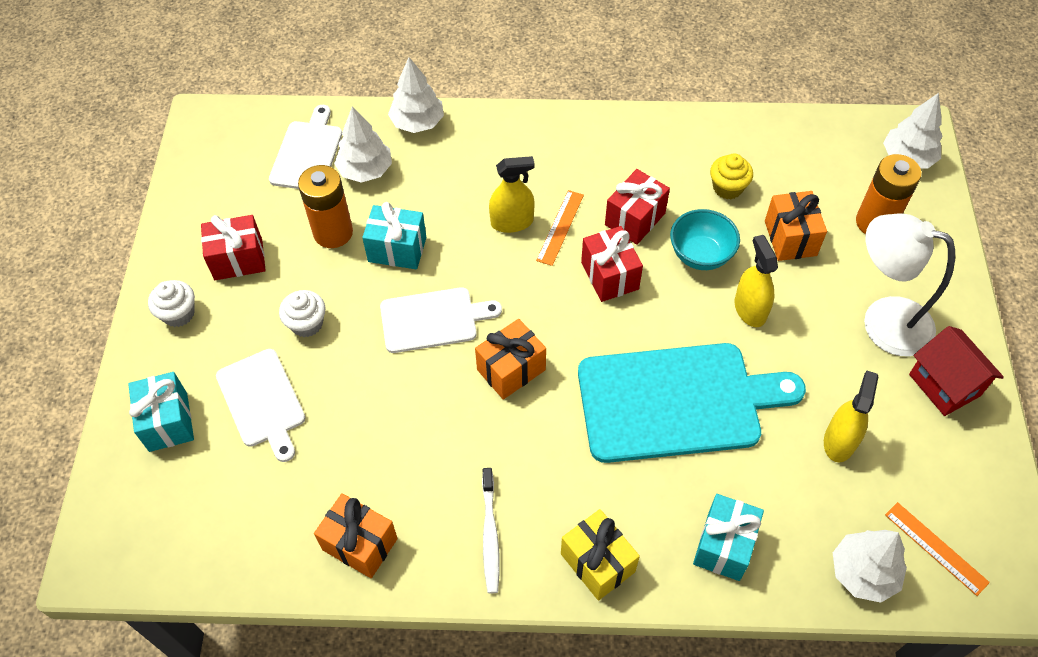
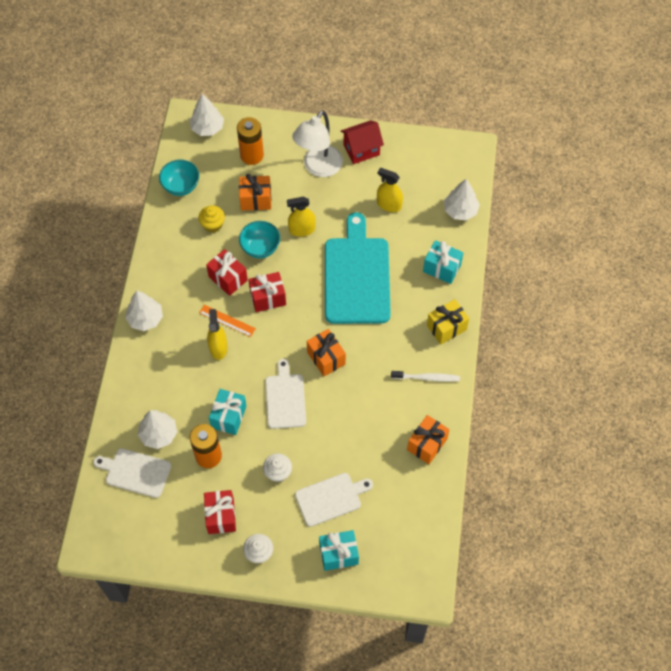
camera: 85 degrees left, 5 degrees up
white tree [388,57,444,133] -> white tree moved to [125,291,163,331]
orange ruler [885,502,990,596] -> none
none -> turquoise bowl [159,160,199,196]

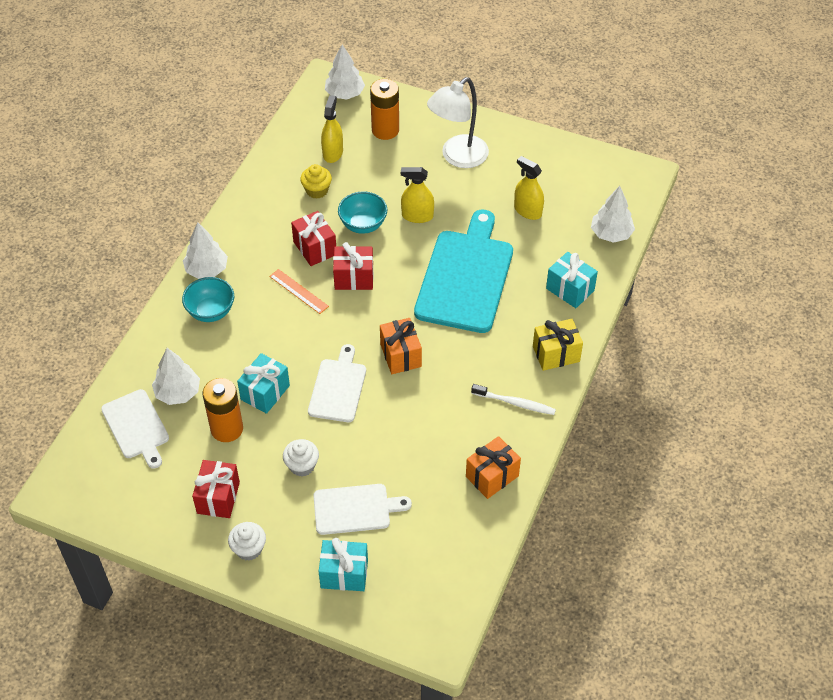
camera: 15 degrees right, 10 degrees down
white cutting board [93,448,171,498] -> white cutting board turned 150 degrees counterclockwise [101,389,169,469]
turquoise bowl [159,160,199,196] -> turquoise bowl moved to [182,277,234,322]
yellow spray bottle [207,309,228,360] -> yellow spray bottle moved to [321,95,343,163]
orange gift [239,174,271,211] -> none
red house [341,120,384,164] -> none

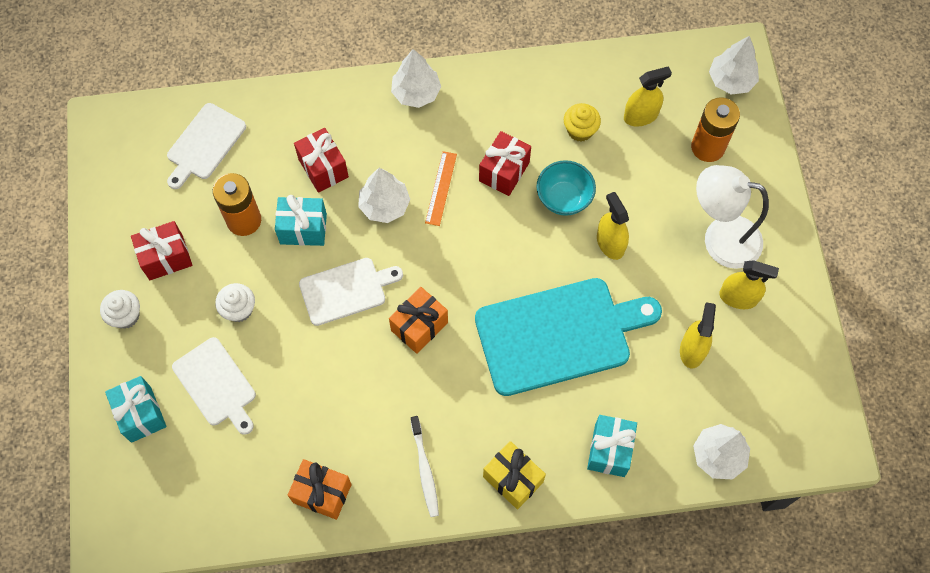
camera: 60 degrees right, 15 degrees up
white tree [152,348,200,405] -> white tree moved to [358,168,410,223]
turquoise bowl [182,277,234,322] -> none
red gift [333,242,374,290] -> red gift moved to [294,128,349,193]
none -> yellow spray bottle [719,260,779,309]

